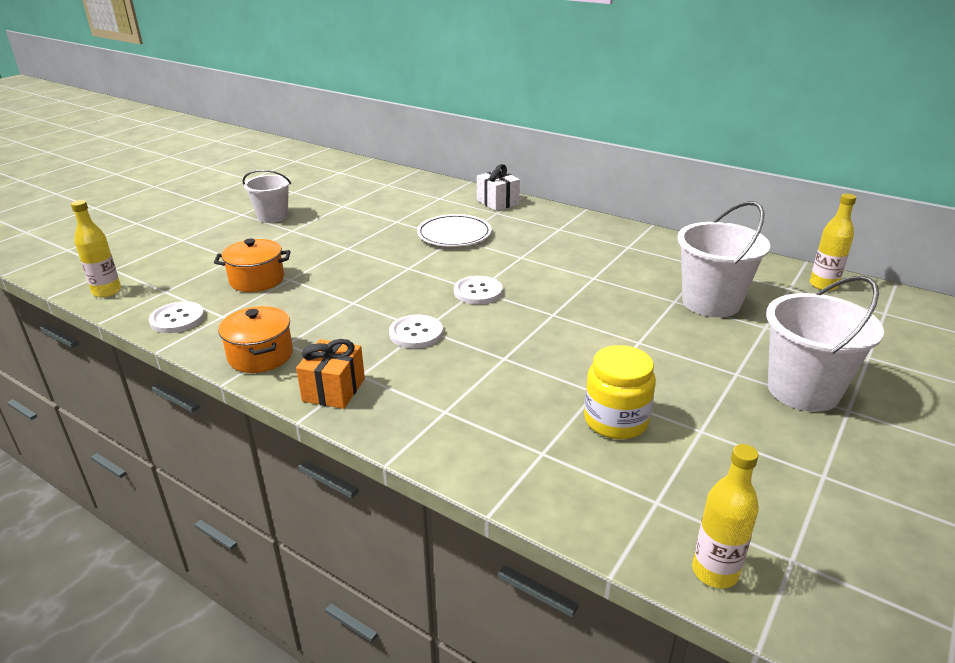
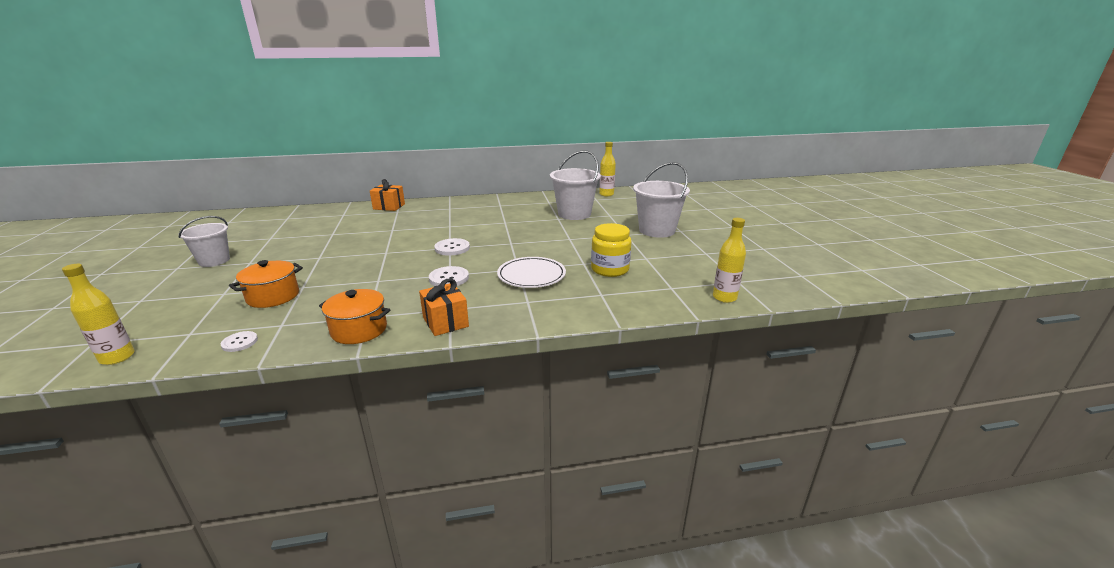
camera: 45 degrees left, 5 degrees down
white button [149,301,205,333] -> white button [221,331,258,352], size x0.64
white plate [417,214,492,247] -> white plate moved to [497,257,566,288]
white gift [477,164,520,211] -> orange gift [370,179,405,211]

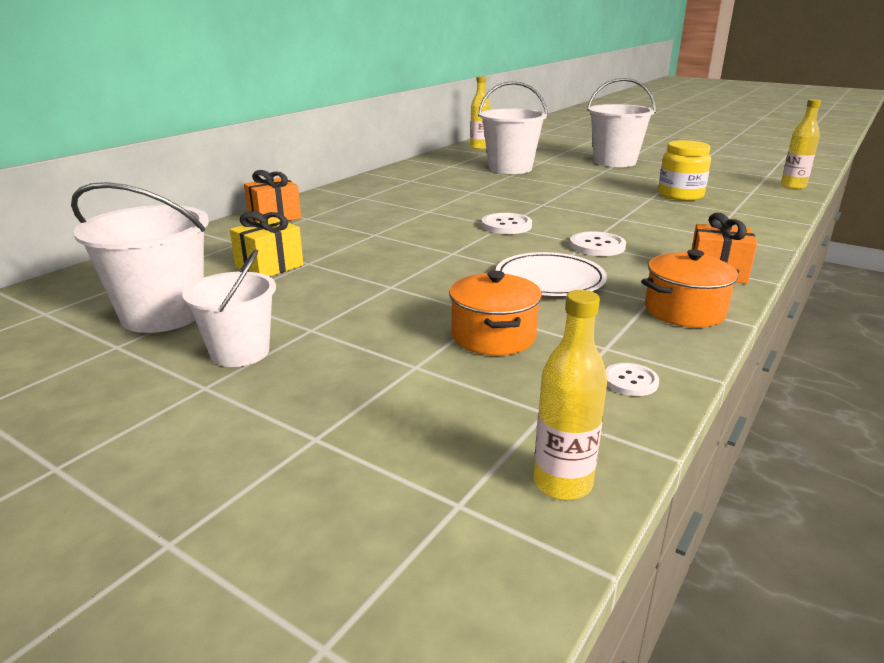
camera: 45 degrees left, 0 degrees up
white plate [497,257,566,288] -> white plate moved to [496,252,607,296]
none -> white bucket [71,182,209,333]
none -> yellow gift [230,211,303,277]

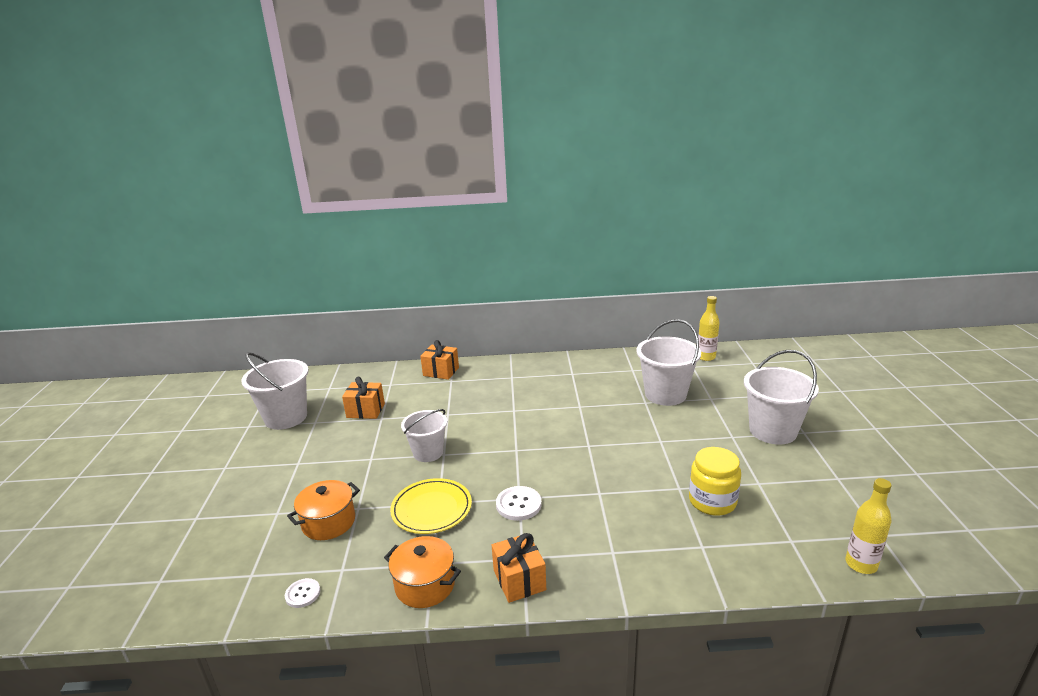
camera: 55 degrees right, 0 degrees up
white bucket [182,249,276,367] -> white bucket moved to [401,409,447,462]
yellow gift [230,211,303,277] -> orange gift [342,377,385,419]
white button [481,213,532,234] -> none
white plate [496,252,607,296] -> yellow plate [390,478,472,534]
yellow bottle [533,290,607,500] -> none

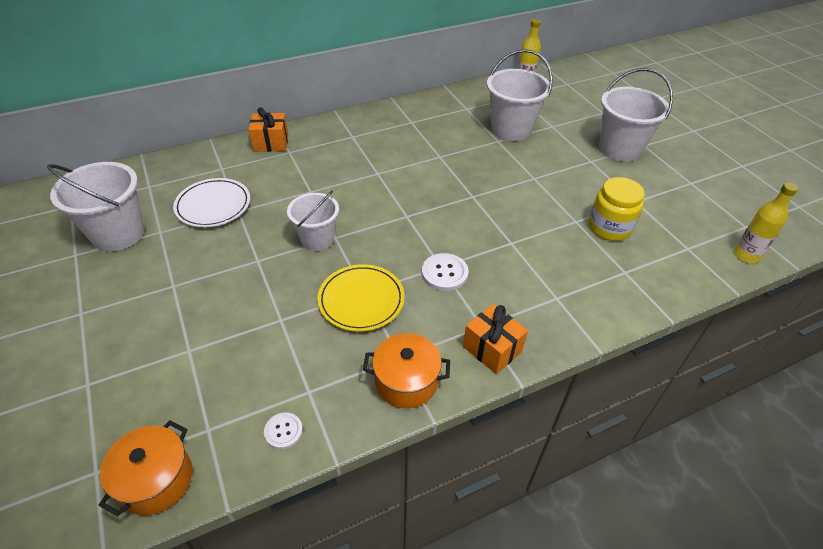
camera: 25 degrees left, 20 degrees up
orange pot [287,480,360,540] -> orange pot moved to [98,420,192,516]
orange gift [342,377,385,419] -> white plate [173,178,250,227]

